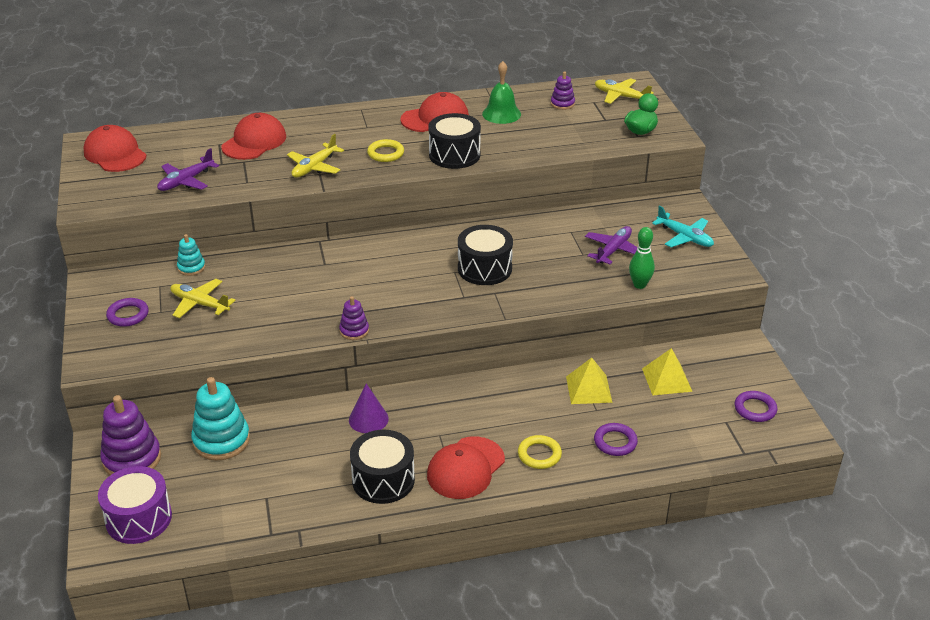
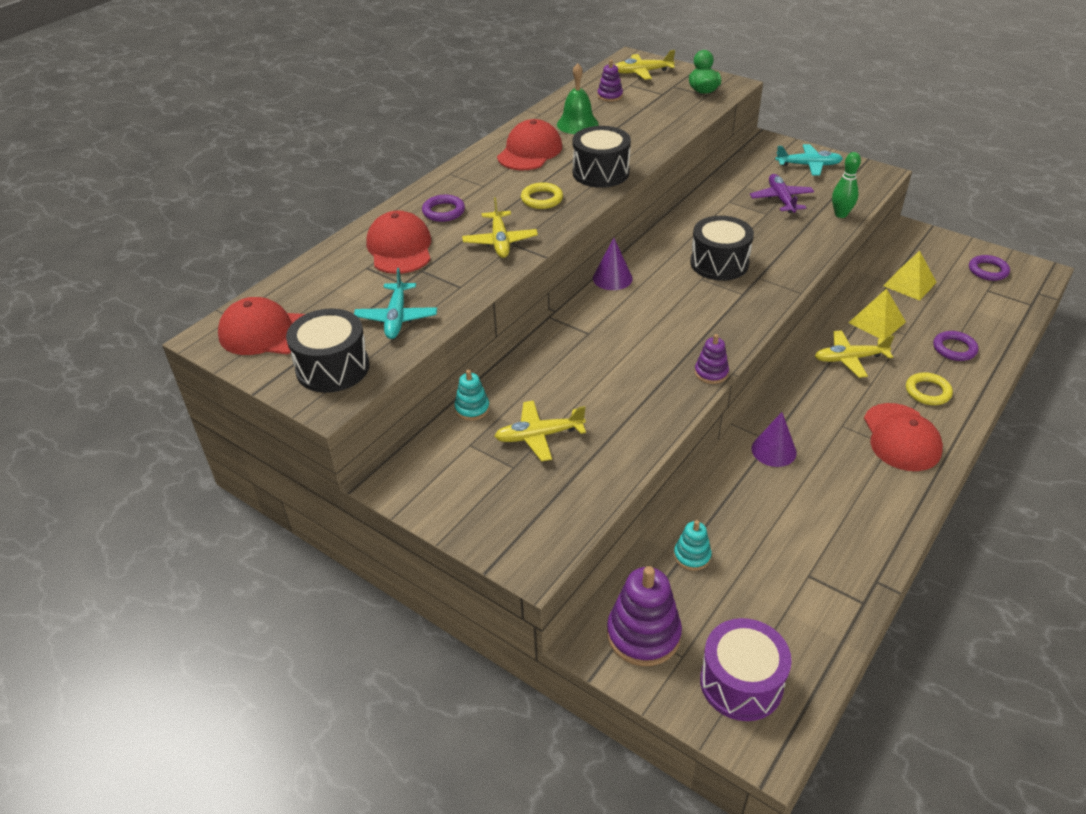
camera: 40 degrees left, 5 degrees up
purple ring [106,298,149,327] -> purple ring moved to [422,195,465,222]
purple plane [157,148,219,191] -> turquoise plane [354,268,437,339]
turquoise stacking toy [191,377,250,461] -> turquoise stacking toy [674,520,712,571], size x0.54
black drum [350,430,415,504] -> black drum moved to [286,308,370,393]
none -> purple cone [593,238,633,290]
none -> yellow plane [815,330,894,378]

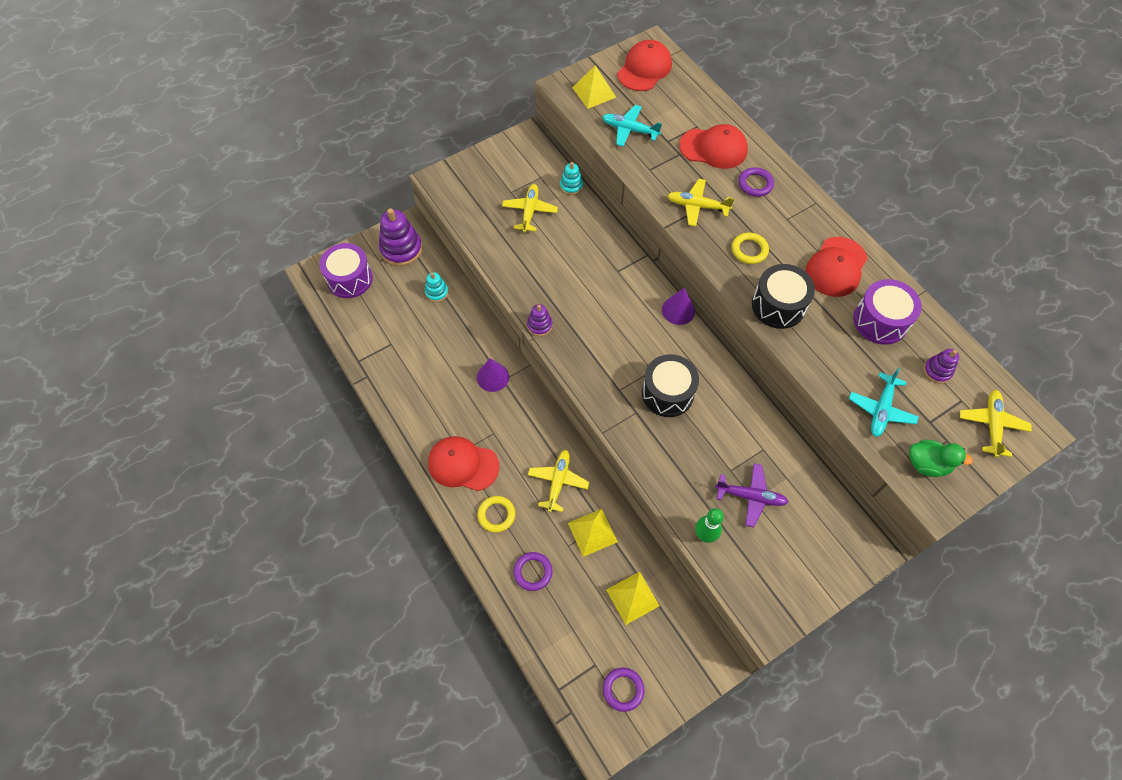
camera: 110 degrees right, 20 degrees up
black drum [286,308,370,393] -> yellow pyramid [572,65,616,109]
red cap [497,119,562,170] -> red cap turned 75 degrees clockwise [806,237,868,297]
green bell [557,63,599,134] -> purple drum [853,279,922,345]
turquoise plane [775,144,843,176] -> turquoise plane moved to [849,368,919,437]

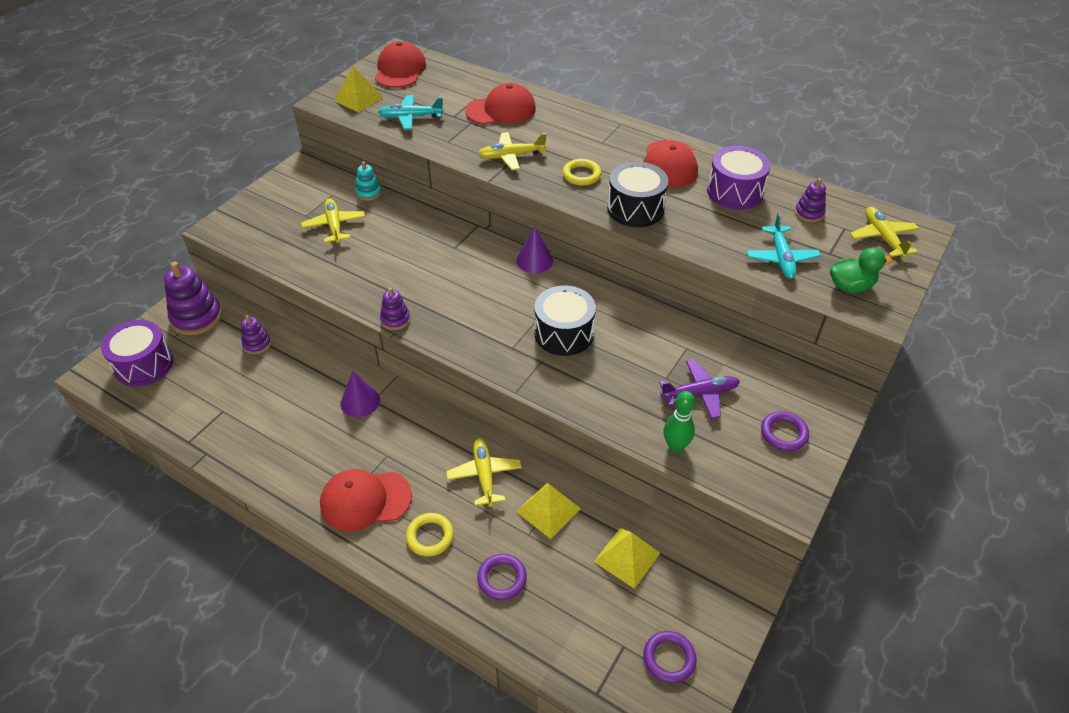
camera: 25 degrees left, 15 degrees down
turquoise stacking toy [425,272,448,302] -> purple stacking toy [241,315,271,354]
purple ring [739,167,774,197] -> purple ring moved to [761,411,809,451]

